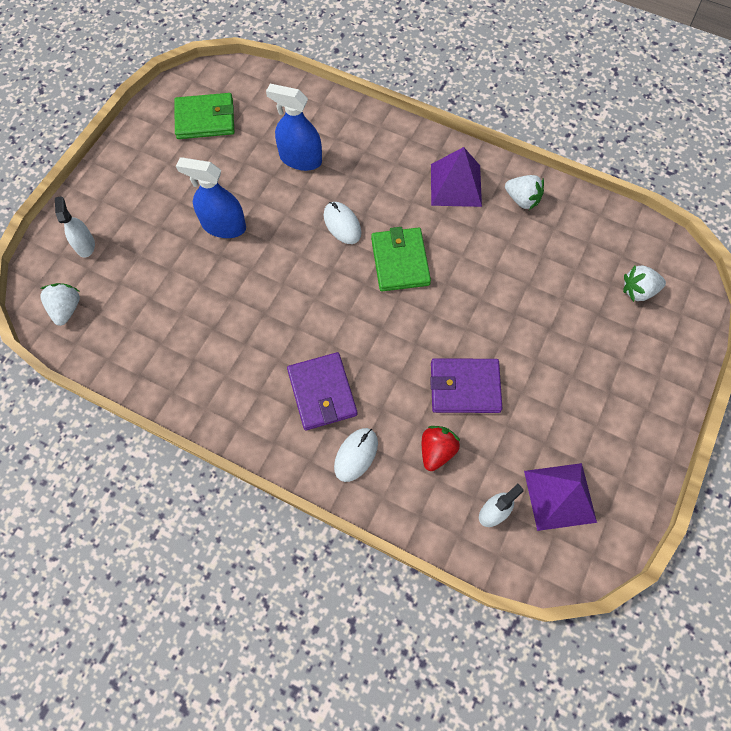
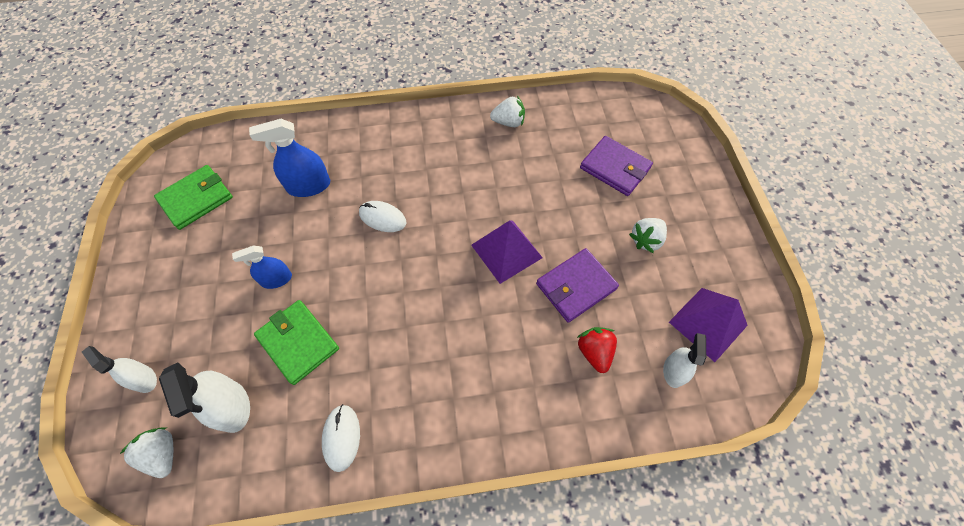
camera: 35 degrees left, 5 degrees down
blue spray bottle [176,158,246,238] -> blue spray bottle [232,245,292,289], size x0.65
purple wallet [287,352,357,430] -> purple wallet moved to [580,136,653,196]
white mouse [334,428,378,482] -> white mouse moved to [322,404,360,472]
green wallet [371,227,431,291] -> green wallet moved to [254,300,339,385]
purple pyramid [431,147,482,207] -> purple pyramid moved to [471,220,543,284]
white strawberry [623,266,666,302] -> white strawberry moved to [629,218,667,253]
none -> white spray bottle [159,363,250,433]

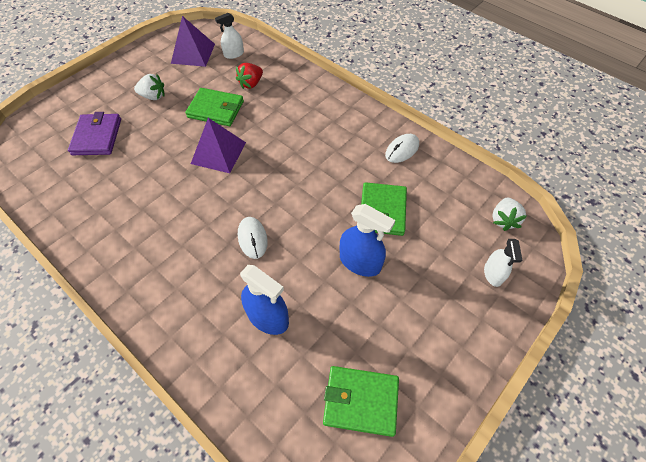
camera: 130 degrees left, 5 degrees down
white spray bottle [159,363,250,433] -> none
blue spray bottle [232,245,292,289] -> blue spray bottle [340,204,395,277], size x1.55
white strawberry [490,96,525,127] -> none
purple wallet [536,248,619,323] -> green wallet [185,88,244,126]

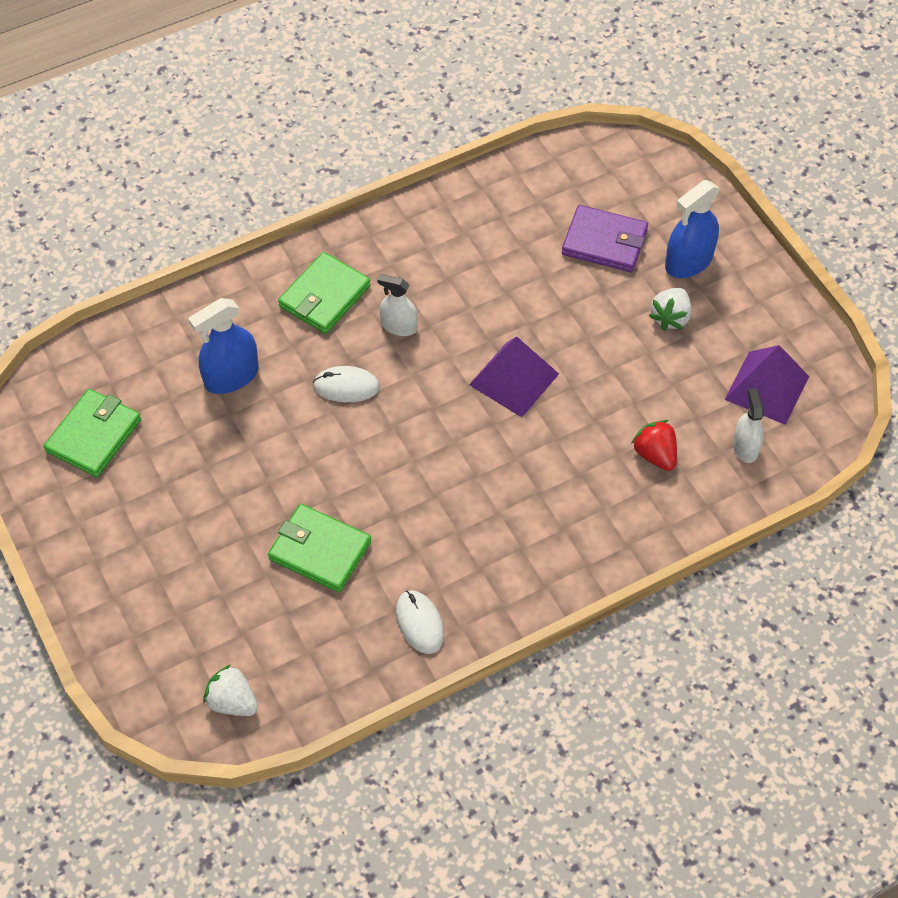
camera: 110 degrees right, 0 degrees up
green wallet [185,88,244,126] -> green wallet moved to [278,252,371,334]
blue spray bottle [340,204,395,277] -> blue spray bottle moved to [665,180,720,278]
white spray bottle [484,239,522,287] -> white spray bottle moved to [377,274,418,336]

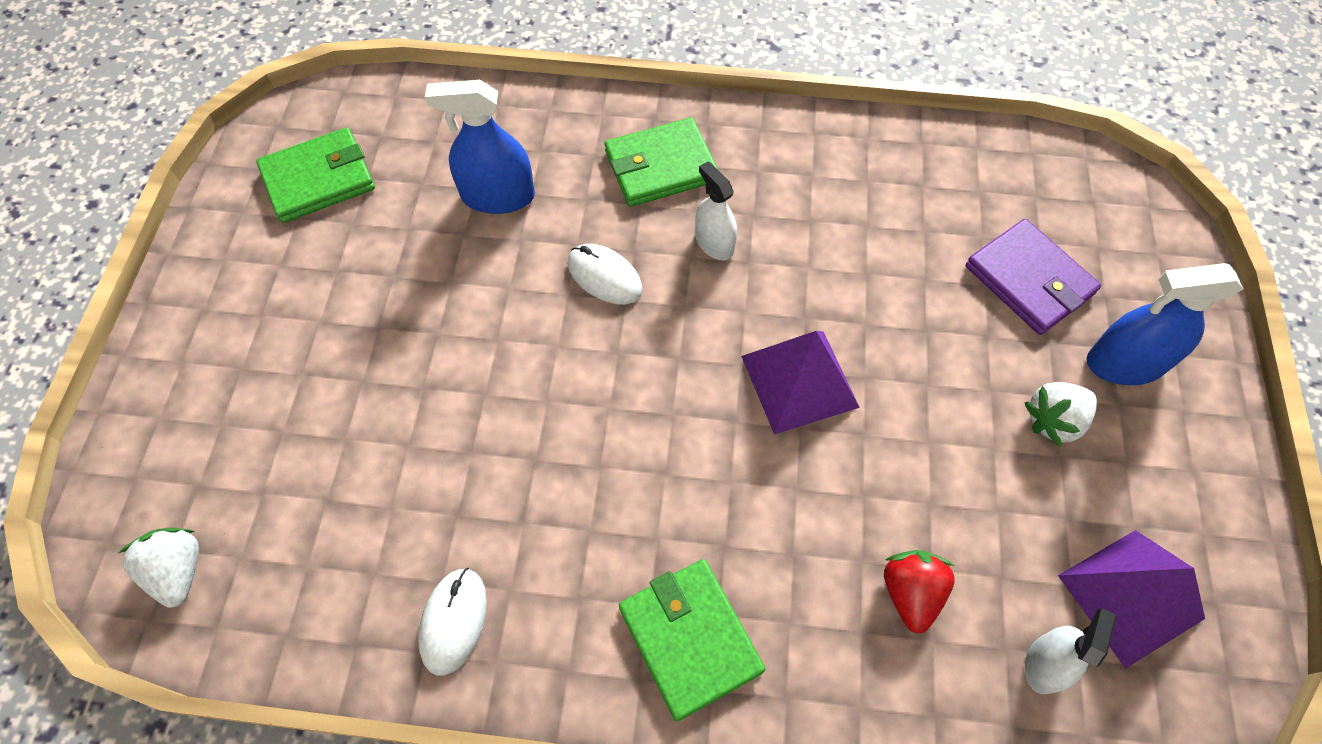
camera: 35 degrees right, 5 degrees up
green wallet [268,504,371,592] -> green wallet moved to [619,559,765,721]

